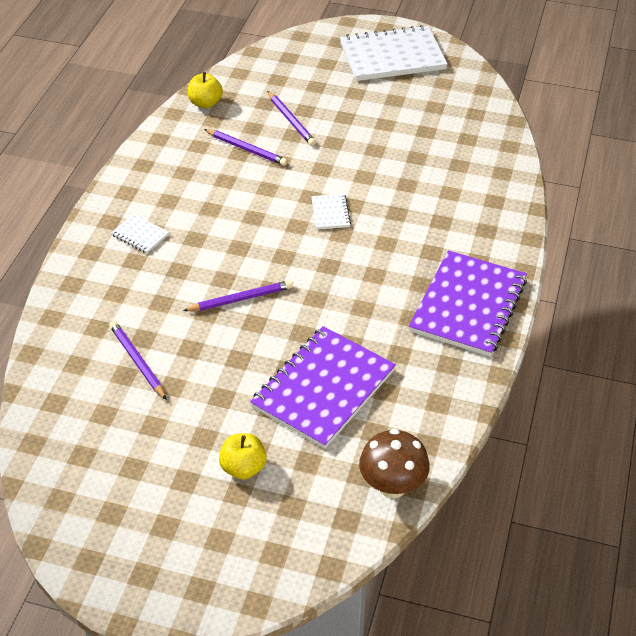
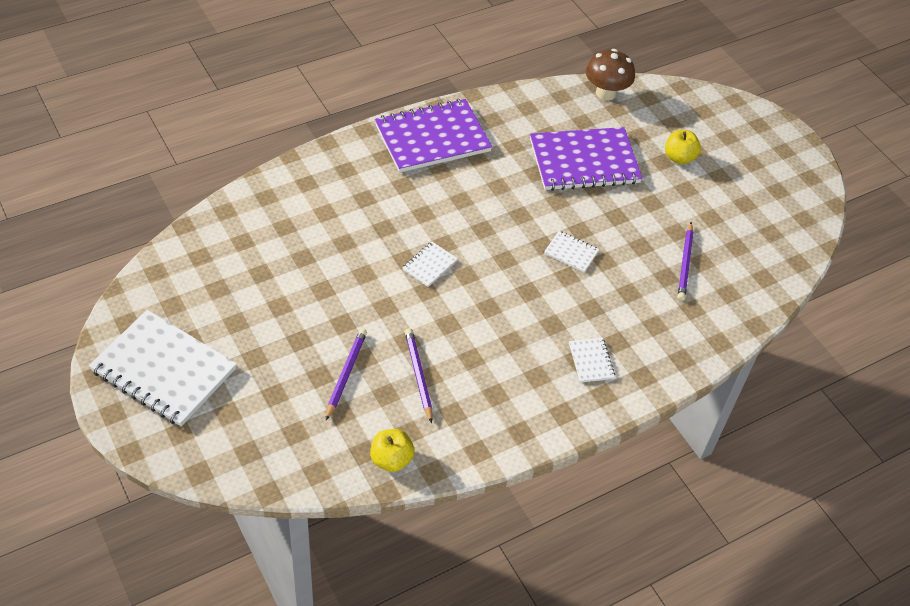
camera: 140 degrees left, 5 degrees up
purple pencil [183,280,293,311] -> white notebook [544,231,599,272]

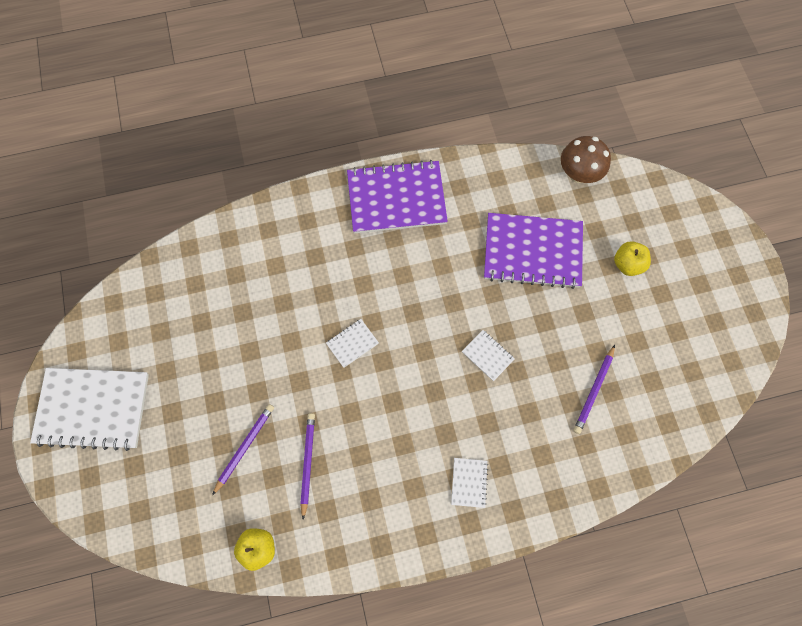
camera: 20 degrees right, 20 degrees up
white notebook [89,310,237,427] -> white notebook turned 45 degrees counterclockwise [30,368,149,451]

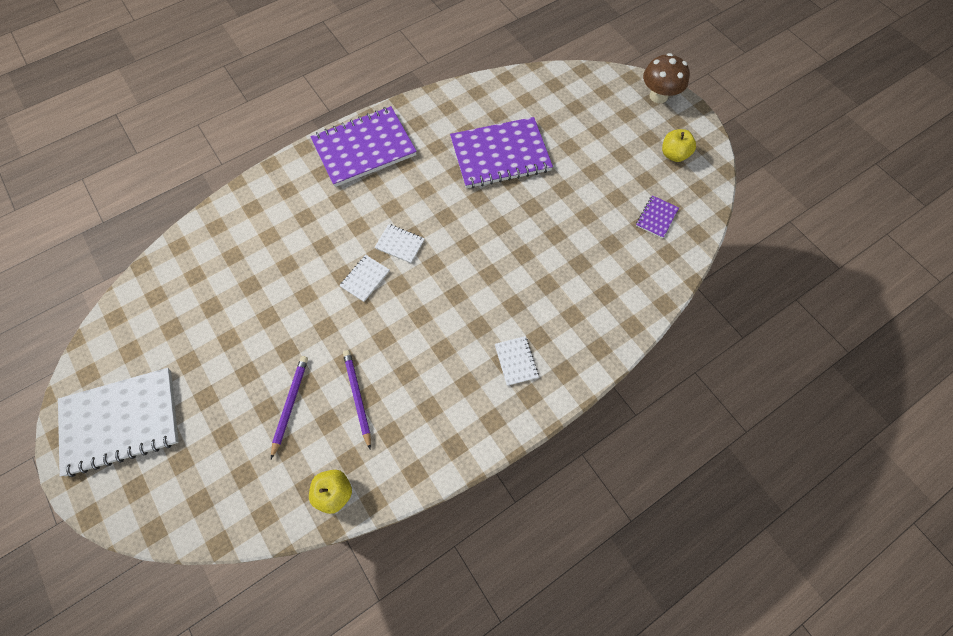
camera: 20 degrees left, 5 degrees down
white notebook [462,330,515,381] -> white notebook moved to [374,224,425,263]
brown mushroom [561,136,611,183] -> brown mushroom moved to [643,53,690,103]
purple pencil [574,345,615,434] -> none
yellow apple [614,241,651,276] -> yellow apple moved to [662,129,696,162]
none -> purple notebook [636,195,679,238]

